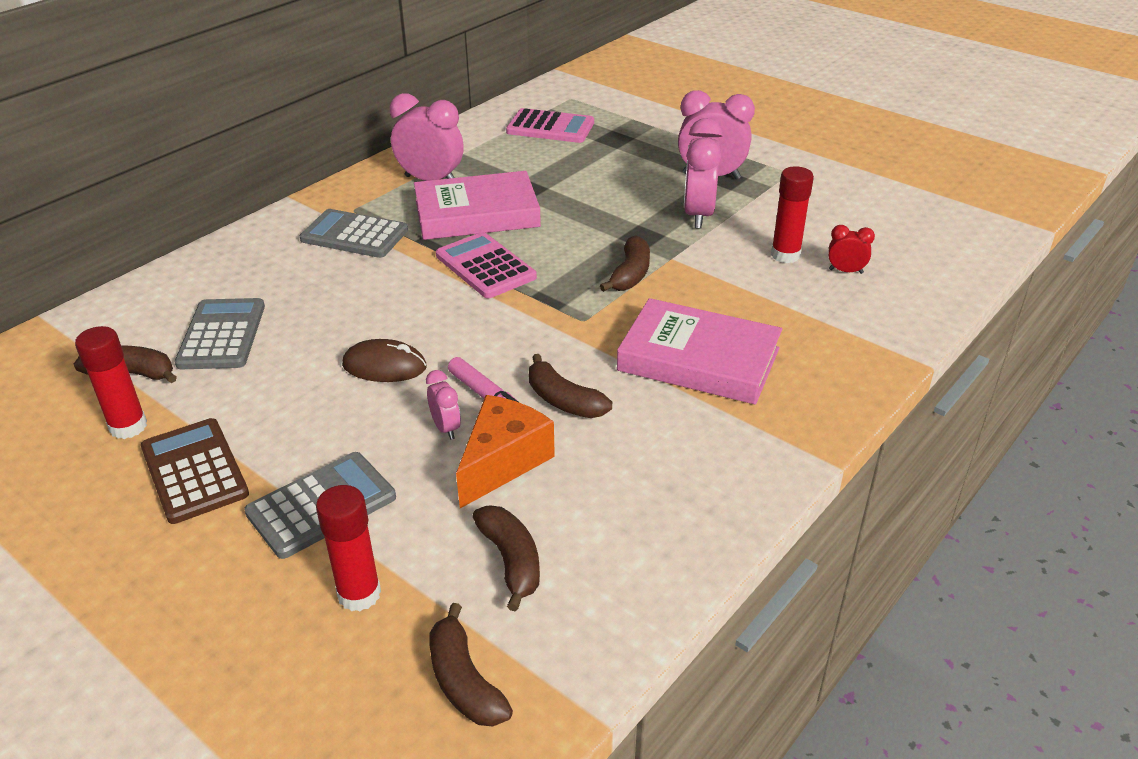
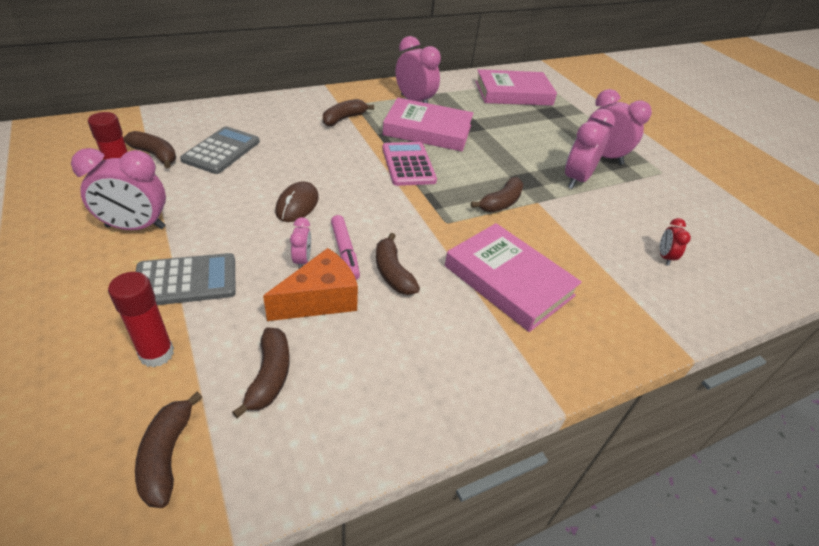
camera: 20 degrees right, 5 degrees up
brown calculator [141,418,249,524] -> pink clock [71,148,166,230]
grey calculator [300,209,408,258] -> brown banana [323,99,374,126]
brown mouse [342,339,427,382] -> brown mouse turned 75 degrees clockwise [275,181,319,222]
pink calculator [506,108,594,143] -> pink book [475,69,557,106]
red glue stick [771,166,814,263] -> none
red clock [828,225,875,274] -> red clock turned 120 degrees counterclockwise [660,218,691,265]

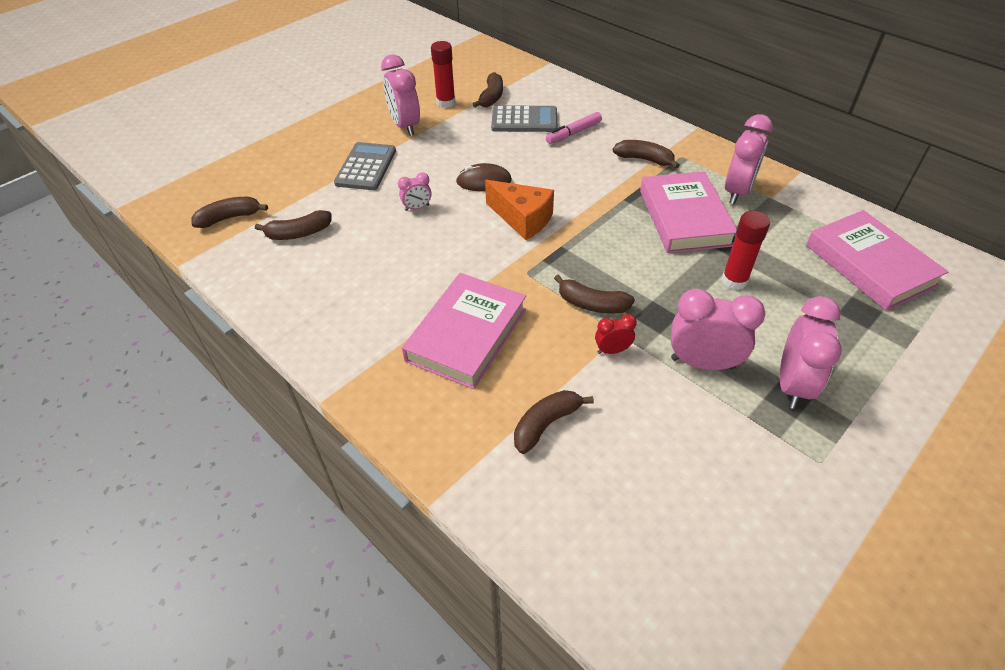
camera: 75 degrees right, 5 degrees up
red glue stick [108,272,174,368] -> red glue stick moved to [721,211,770,290]
grey calculator [136,253,236,305] -> grey calculator turned 135 degrees counterclockwise [334,142,396,190]
orange cheese [263,248,358,321] -> orange cheese moved to [485,180,554,240]
pink marker [331,215,360,280] -> pink marker moved to [546,112,602,144]
brown banana [376,233,420,295] -> brown banana moved to [514,390,594,454]
pink calculator [382,142,437,186] -> none
red clock [660,218,691,265] -> red clock moved to [595,314,637,354]

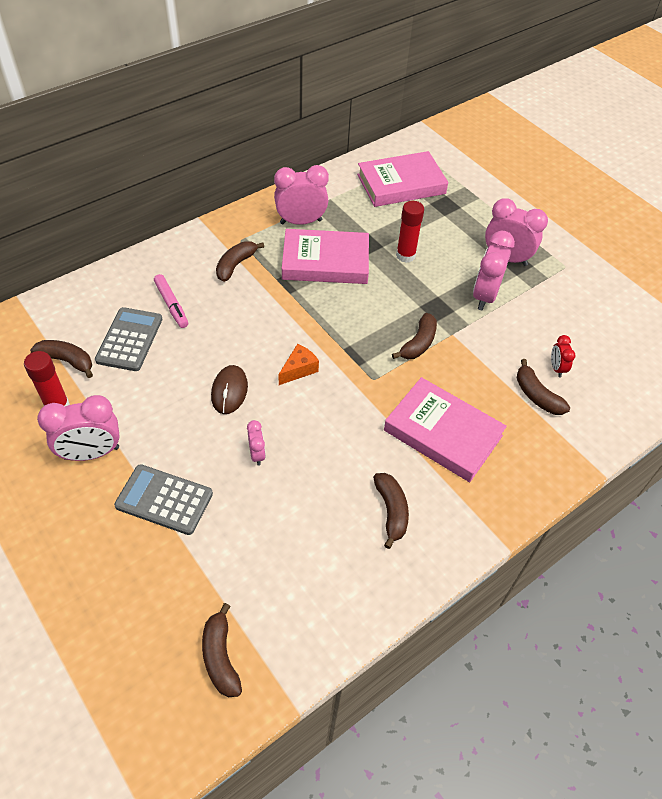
camera: 85 degrees left, 5 degrees up
brown banana [255,210,332,240] -> brown banana moved to [373,473,409,549]
orange cheese [485,180,554,240] -> orange cheese [278,344,319,385], size x0.63
red clock [595,314,637,354] -> red clock moved to [551,335,576,377]
pink clock [725,114,773,205] -> pink clock turned 45 degrees counterclockwise [274,165,329,225]

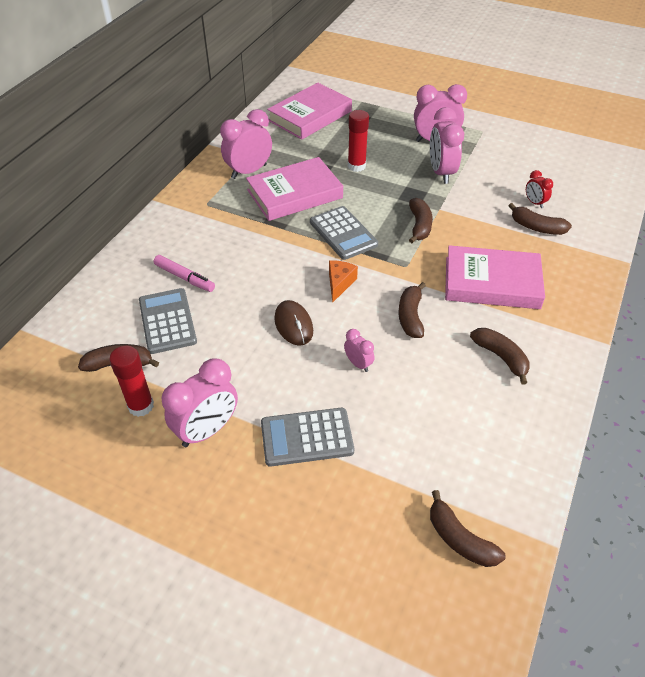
camera: 25 degrees left, 5 degrees down
brown banana [216,241,264,282] -> brown banana moved to [398,282,426,338]
none -> grey calculator [310,206,378,260]

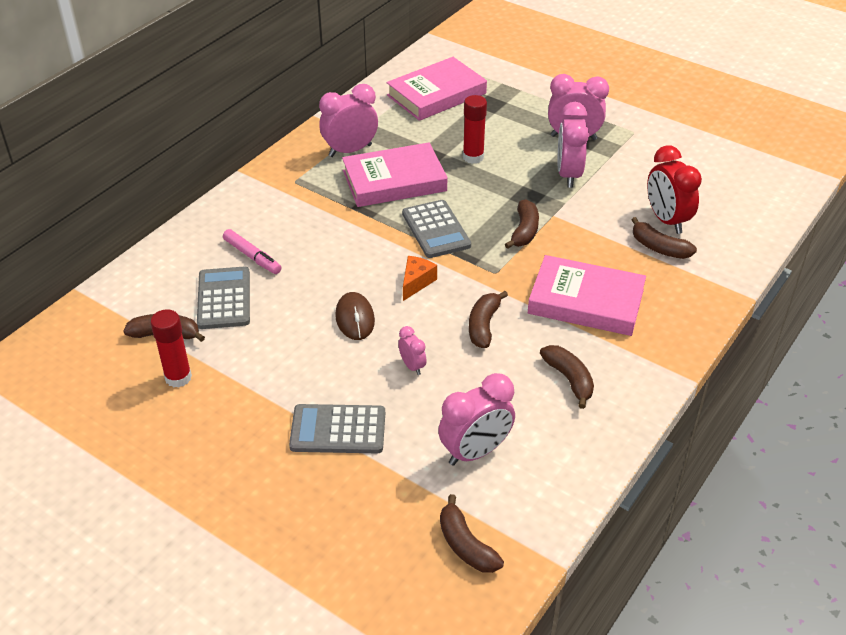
camera: 10 degrees right, 5 degrees down
pink clock [161,359,238,447] -> pink clock moved to [438,373,515,466]
red clock [526,170,553,208] -> red clock [647,145,702,234], size x1.97

